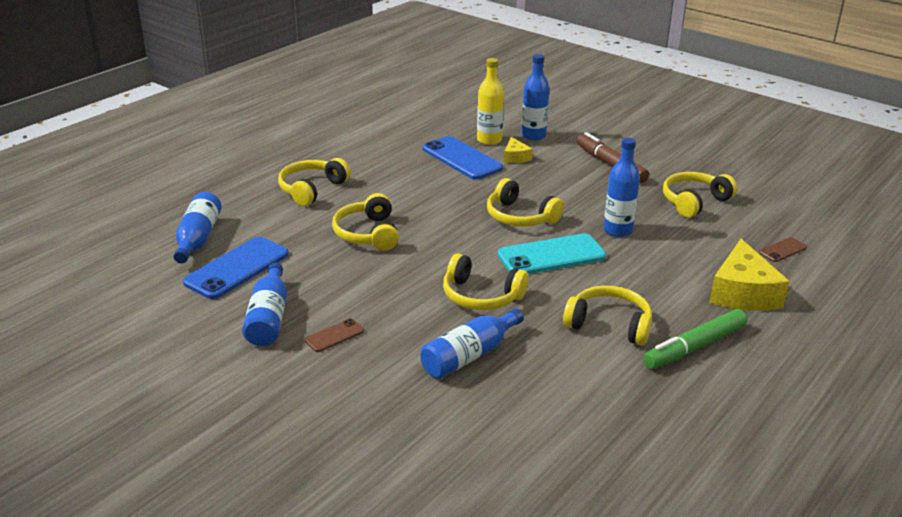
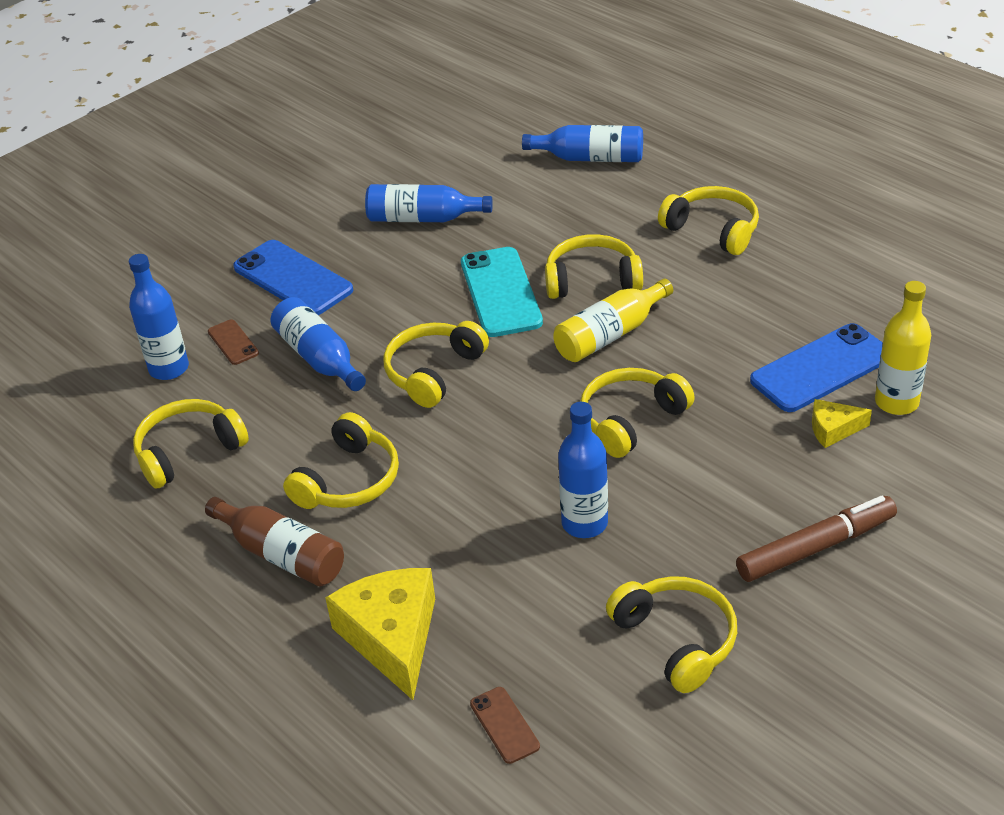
camera: 100 degrees right, 10 degrees up
blue phone [183,237,289,299] -> blue phone moved to [233,240,353,315]
brown phone [305,319,364,352] -> brown phone moved to [208,320,259,365]
turquoise phone [498,233,606,274] -> turquoise phone moved to [461,247,543,337]
blue bottle [521,54,550,140] -> blue bottle moved to [129,254,189,380]
green marker [643,309,747,369] -> brown bottle [205,497,344,586]
yellow cheese [709,239,790,311] -> yellow cheese turned 60 degrees clockwise [325,568,435,700]
none -> yellow headphones [133,399,249,488]
none -> yellow bottle [553,279,673,362]

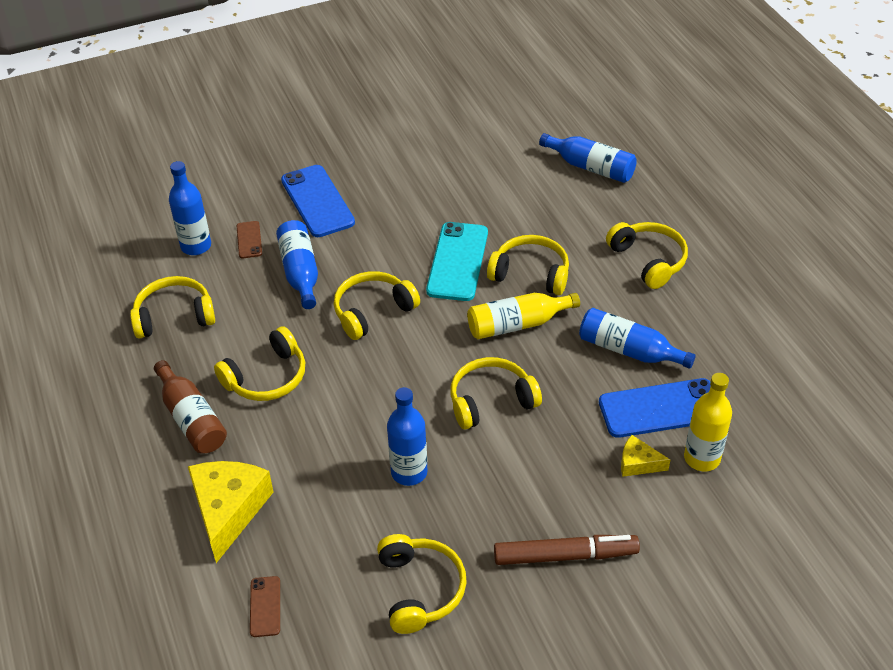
camera: 20 degrees right, 5 degrees up
blue bottle [365,184,493,222] -> blue bottle moved to [579,308,696,369]

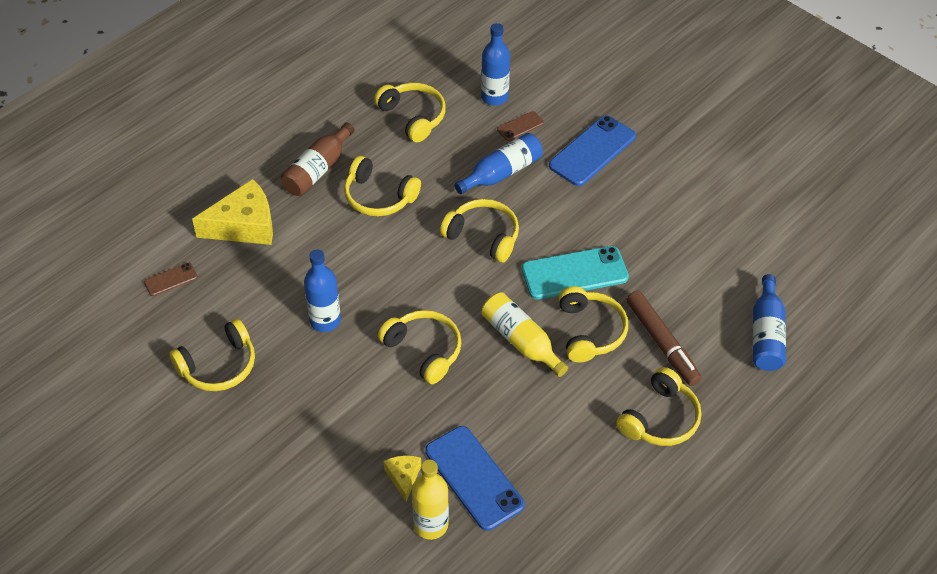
camera: 65 degrees right, 5 degrees up
brown marker [494,535,640,565] -> brown marker moved to [626,291,702,386]
blue bottle [579,308,696,369] -> none

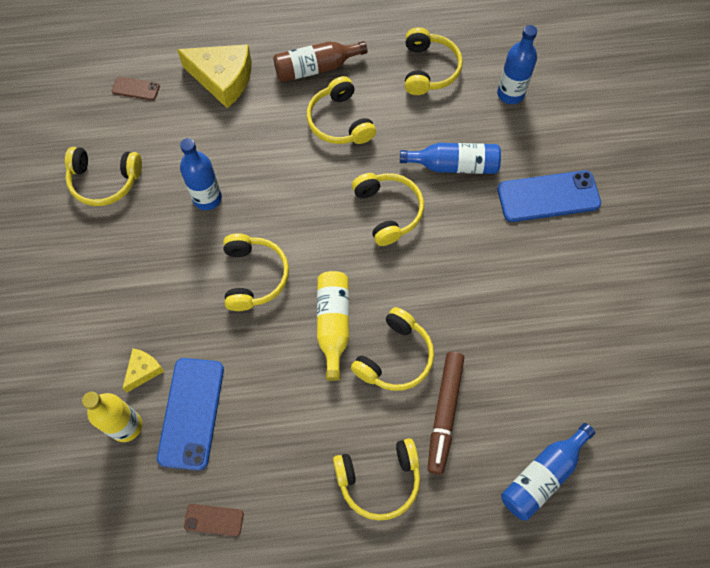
camera: 40 degrees right, 15 degrees up
brown phone [497,111,544,141] -> brown phone moved to [184,504,244,536]
turquoise phone [522,246,629,300] -> none

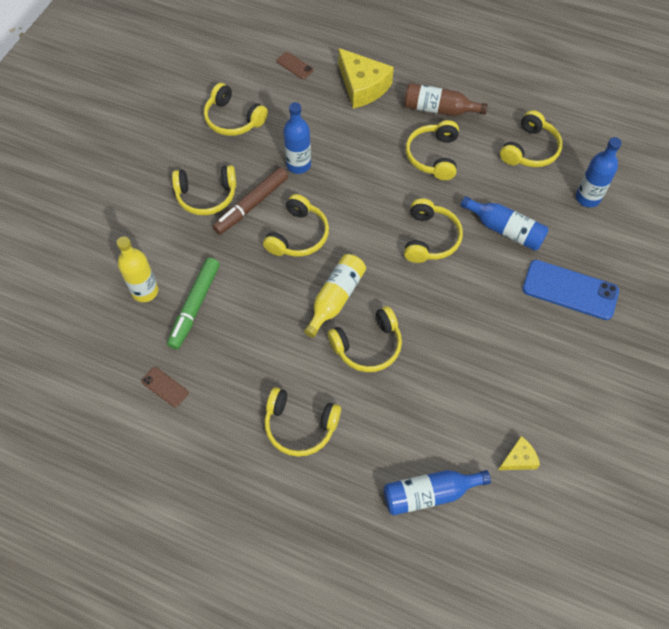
camera: 30 degrees right, 5 degrees down
yellow cheese [122,349,165,392] -> yellow cheese moved to [498,436,540,470]
blue phone [157,358,224,471] -> green marker [167,258,220,350]
brown marker [427,352,464,475] -> brown marker moved to [213,167,288,235]
none -> yellow headphones [172,165,237,215]

